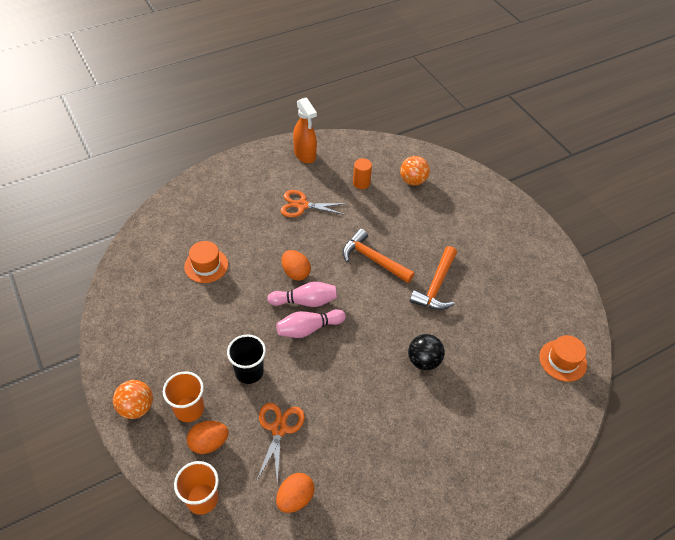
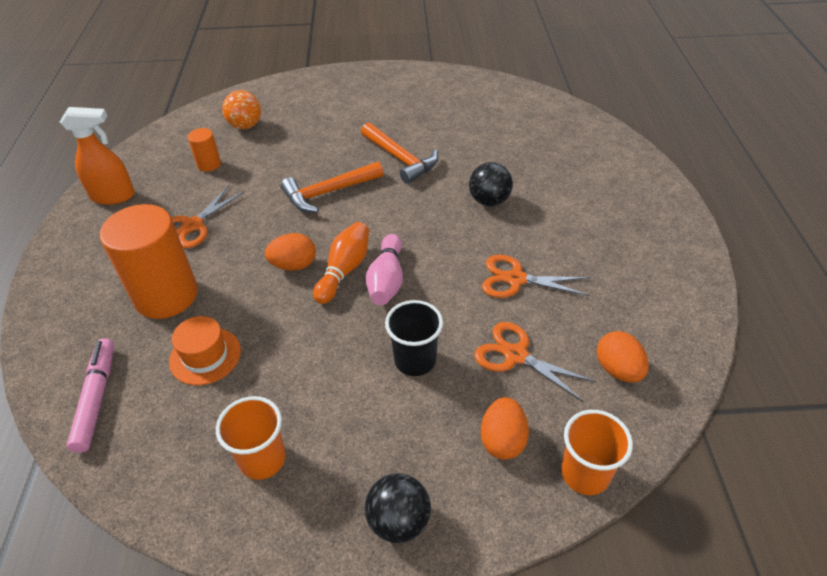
camera: 60 degrees left, 5 degrees down
orange ball [113,380,153,419] -> black ball [365,473,431,543]
orange cup [163,371,204,422] -> orange cup moved to [216,396,286,480]
pink bowling pin [267,282,337,307] -> orange bowling pin [313,222,369,304]
orange hat [539,335,587,382] -> none
none -> pink marker [67,338,114,453]
none -> orange cylinder [100,204,198,319]
none -> orange scissors [482,255,589,298]

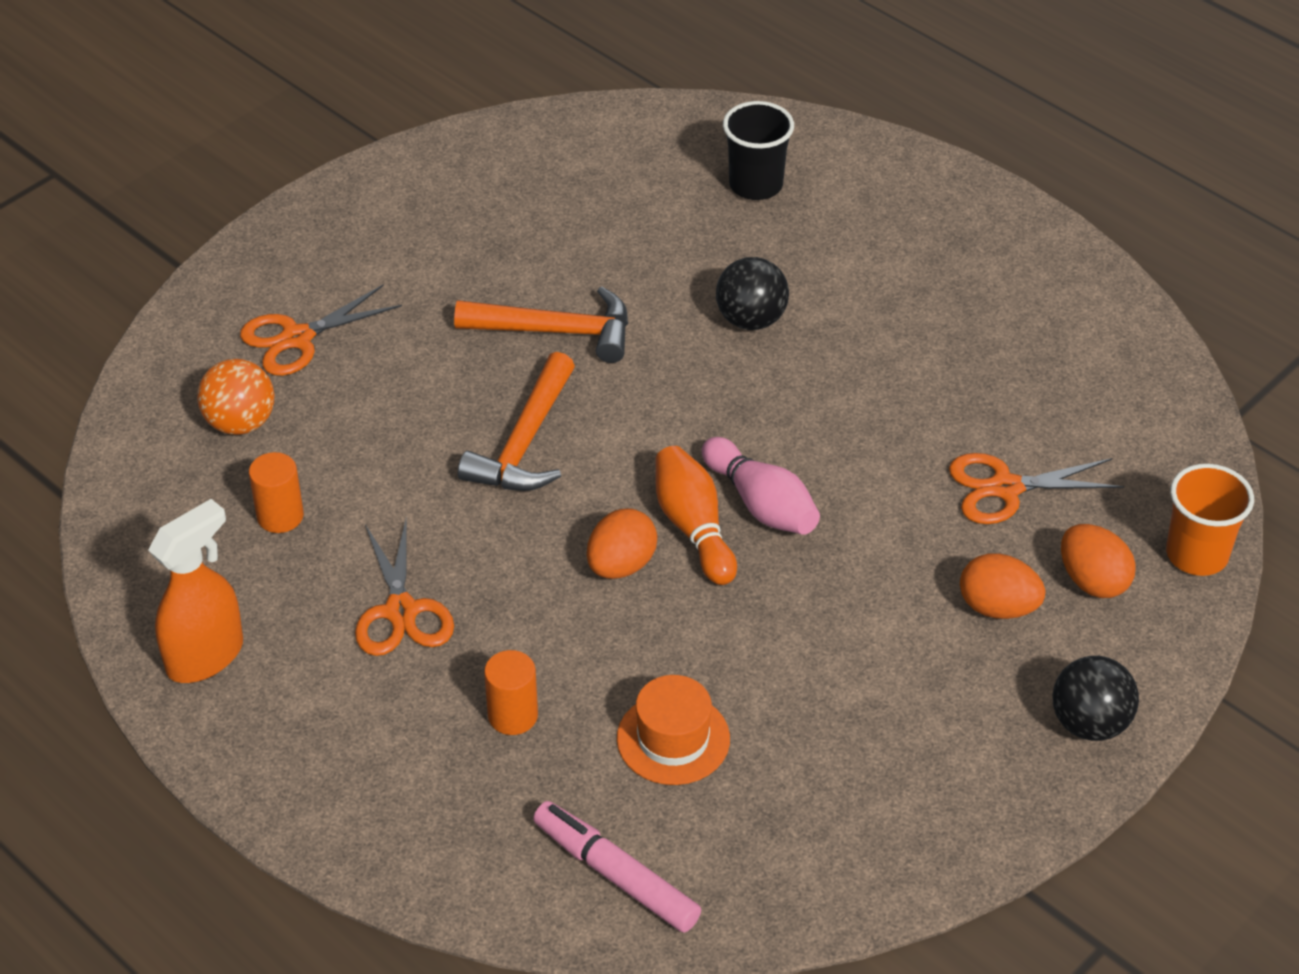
camera: 45 degrees left, 0 degrees up
orange cylinder [100,204,198,319] -> orange cylinder [484,650,538,735], size x0.46
orange cup [216,396,286,480] -> none
black cup [385,300,443,376] -> black cup moved to [723,101,794,200]
orange scissors [482,255,589,298] -> orange scissors moved to [240,284,402,376]
orange egg [597,331,649,382] -> orange egg moved to [960,553,1046,619]

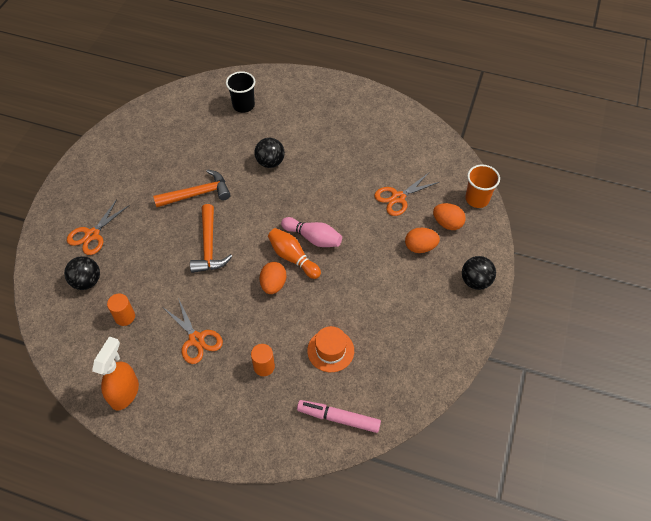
camera: 25 degrees left, 10 degrees up
orange ball [197,359,274,435] -> black ball [64,256,100,290]

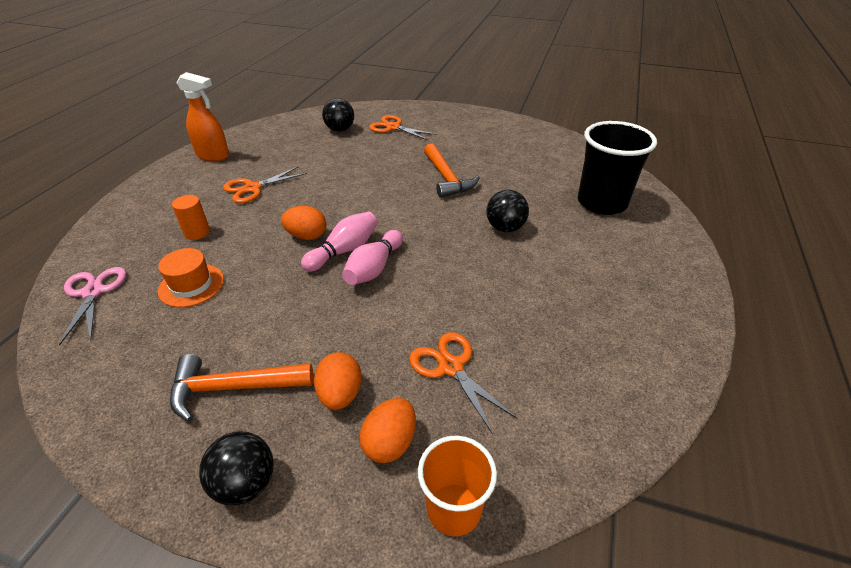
camera: 90 degrees right, 15 degrees down
orange cylinder [107,294,135,326] -> none
orange hammer [190,204,232,273] -> orange hammer moved to [170,354,313,422]
black cup [226,71,255,113] -> black cup [578,121,657,215], size x1.61
orange bowling pin [268,228,321,279] -> pink bowling pin [301,212,378,272]
pink marker [297,400,381,433] -> pink scissors [59,267,127,346]

